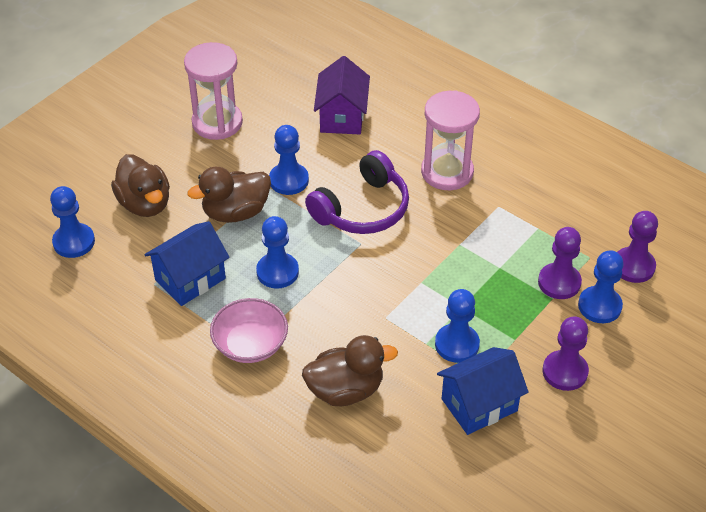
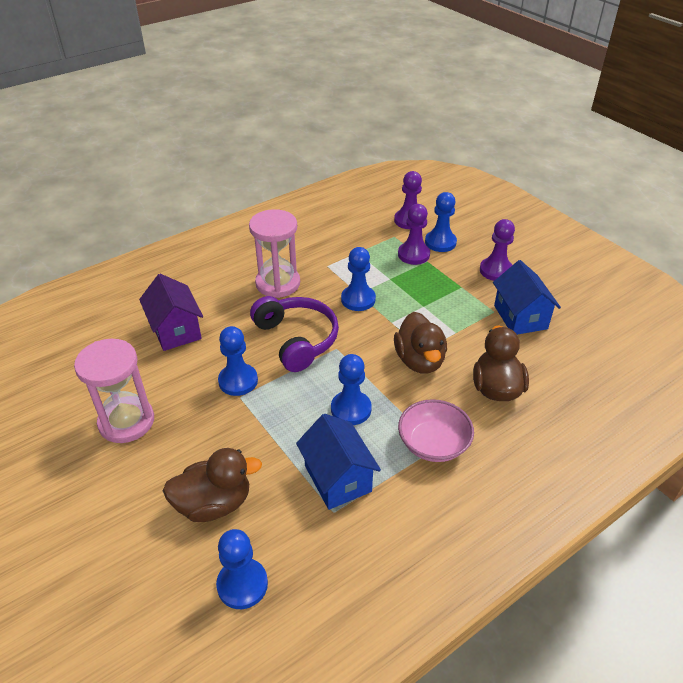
camera: 75 degrees left, 5 degrees down
brown duck [188,167,271,223] -> brown duck moved to [394,312,447,374]
purple house [314,56,370,134] -> purple house turned 45 degrees clockwise [139,274,203,351]
blue pawn [435,289,480,363] -> blue pawn moved to [341,247,376,311]

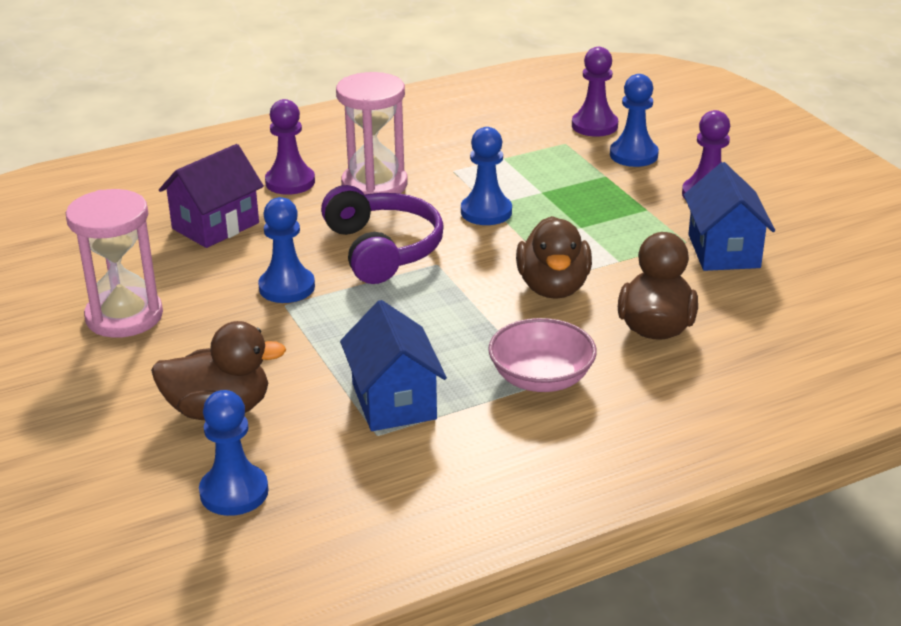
camera: 10 degrees right, 10 degrees down
purple house [139,274,203,351] -> purple house turned 60 degrees clockwise [159,144,264,248]
blue pawn [331,354,372,425] -> none
purple pawn [398,204,430,265] -> purple pawn moved to [265,99,315,195]

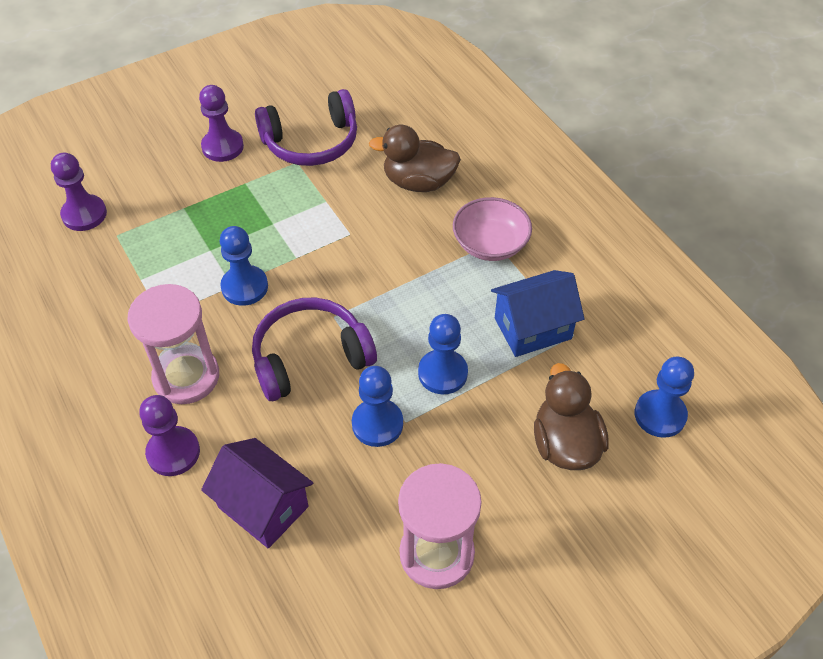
camera: 95 degrees left, 20 degrees up
brown duck [516,216,592,299] -> none
blue pawn [610,74,659,167] -> blue pawn moved to [418,314,468,394]
blue house [684,162,775,271] -> purple headphones [255,89,357,166]

